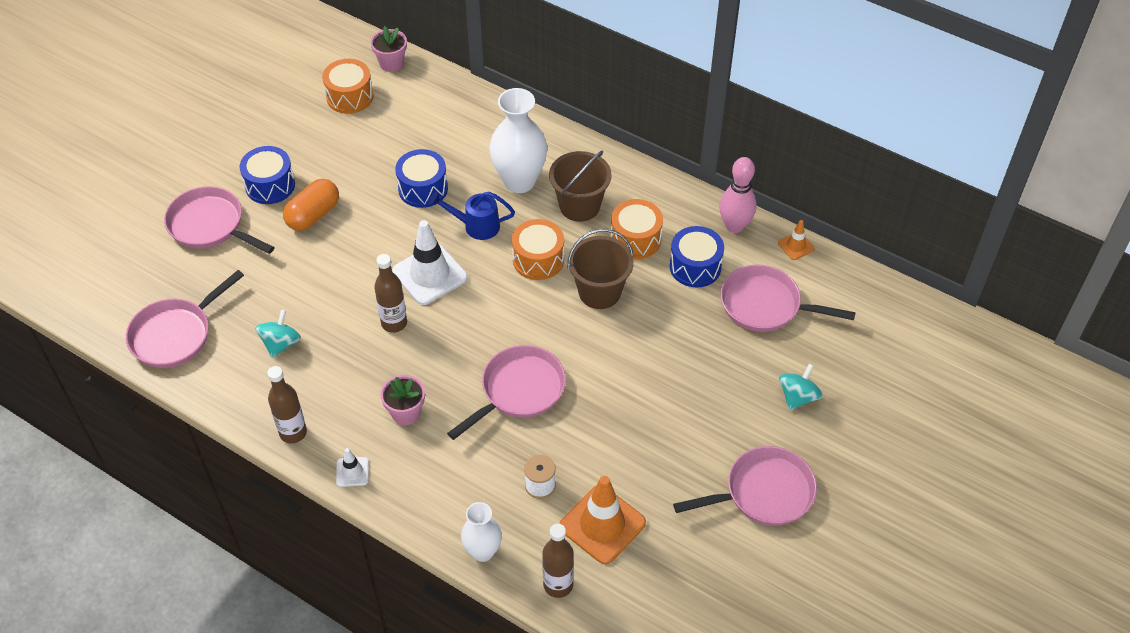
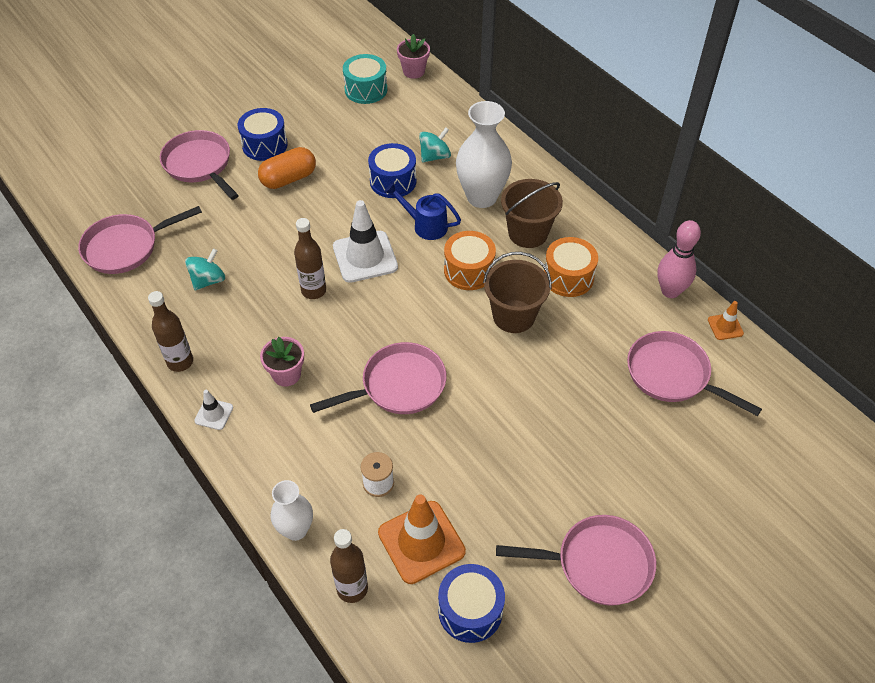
camera: 20 degrees right, 0 degrees up
orange drum [322,59,374,114] -> turquoise drum [343,54,387,104]
blue drum [670,226,724,287] -> blue drum moved to [438,564,505,643]
turquoise spinning top [779,364,823,410] -> turquoise spinning top moved to [419,127,451,163]

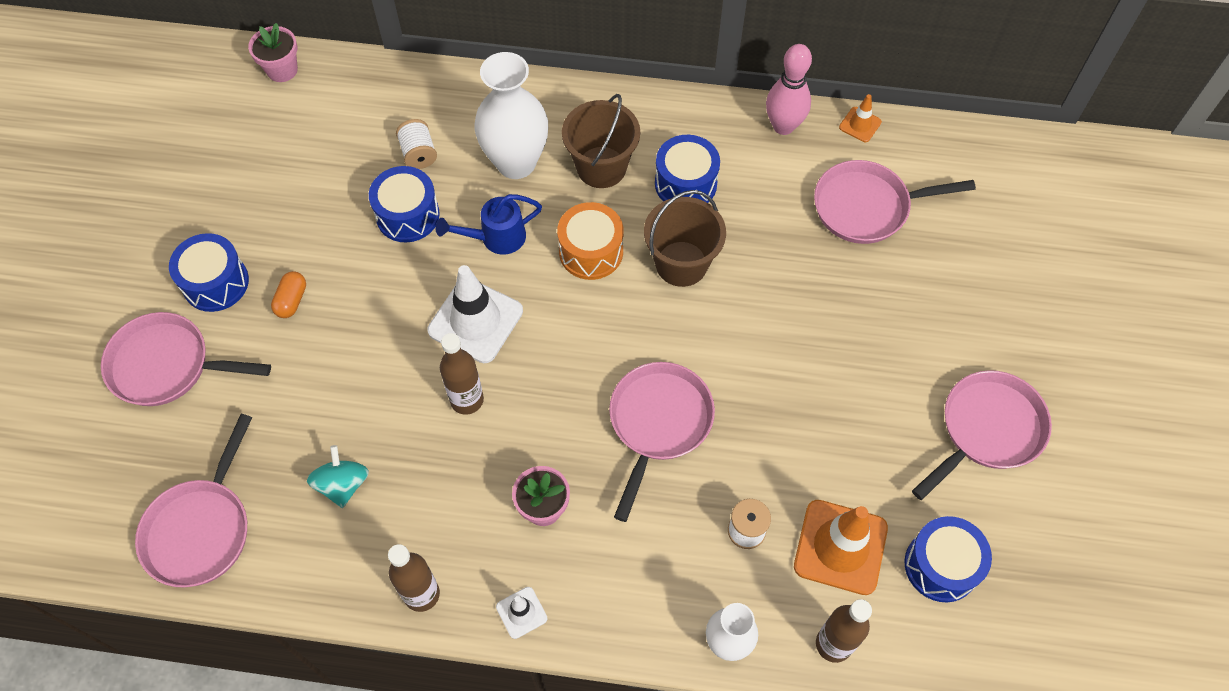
camera: 45 degrees left, 10 degrees up
orange capsule [258,147,316,189] -> orange capsule [271,271,306,318], size x0.59
turquoise drum [343,54,387,104] -> none
turquoise spinning top [419,127,451,163] -> white spool [396,119,437,169]
orange drum [544,237,598,297] -> blue drum [655,135,720,203]

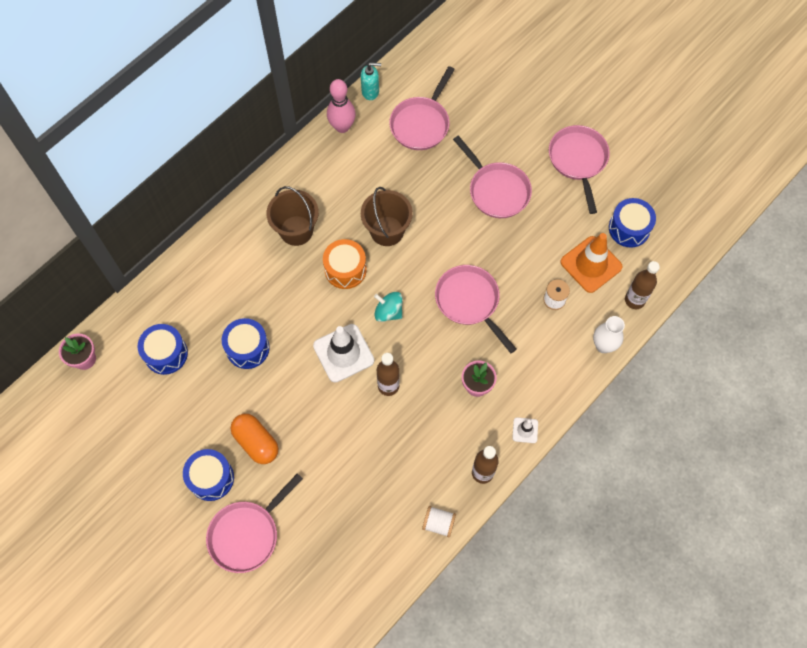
camera: 55 degrees left, 5 degrees up
pink pan [135,414,252,588] -> pink pan moved to [453,136,532,218]
orange capsule [271,271,306,318] -> orange capsule [231,414,278,464], size x1.69
turquoise spinning top [307,445,369,508] -> turquoise spinning top moved to [374,292,403,322]
white spool [396,119,437,169] -> white spool moved to [422,506,456,538]
blue watering can [435,194,542,255] -> none
white vase [475,52,548,179] -> none
blue drum [655,135,720,203] -> blue drum moved to [137,324,188,375]
orange traffic cone [839,94,882,142] -> turquoise soap dispenser [361,63,381,100]

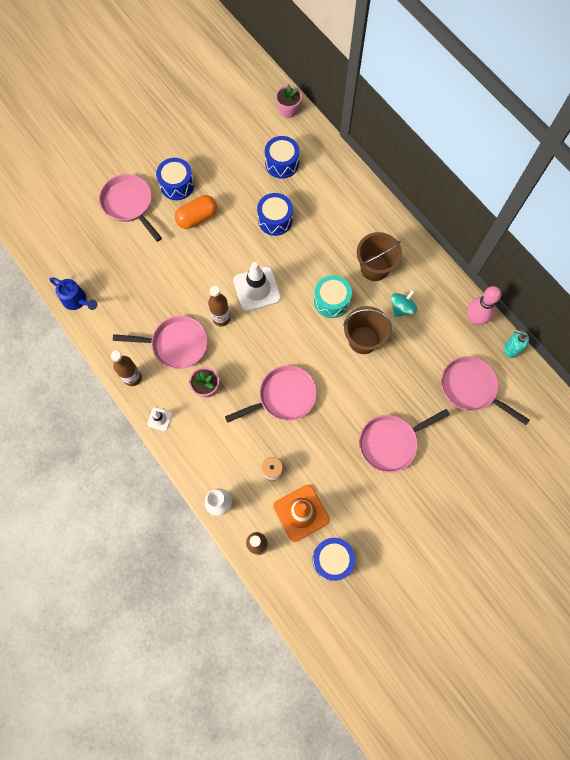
camera: 100 degrees right, 5 degrees up
orange drum [323,239,367,289] -> turquoise drum [314,275,352,318]
turquoise soap dispenser [361,63,381,100] -> turquoise soap dispenser turned 105 degrees clockwise [503,329,529,358]
turquoise spinning top [374,292,403,322] -> turquoise spinning top moved to [391,289,418,317]
white spool [422,506,456,538] -> none
pink pan [549,125,610,214] -> pink pan moved to [113,316,207,369]
none -> blue watering can [49,277,97,310]

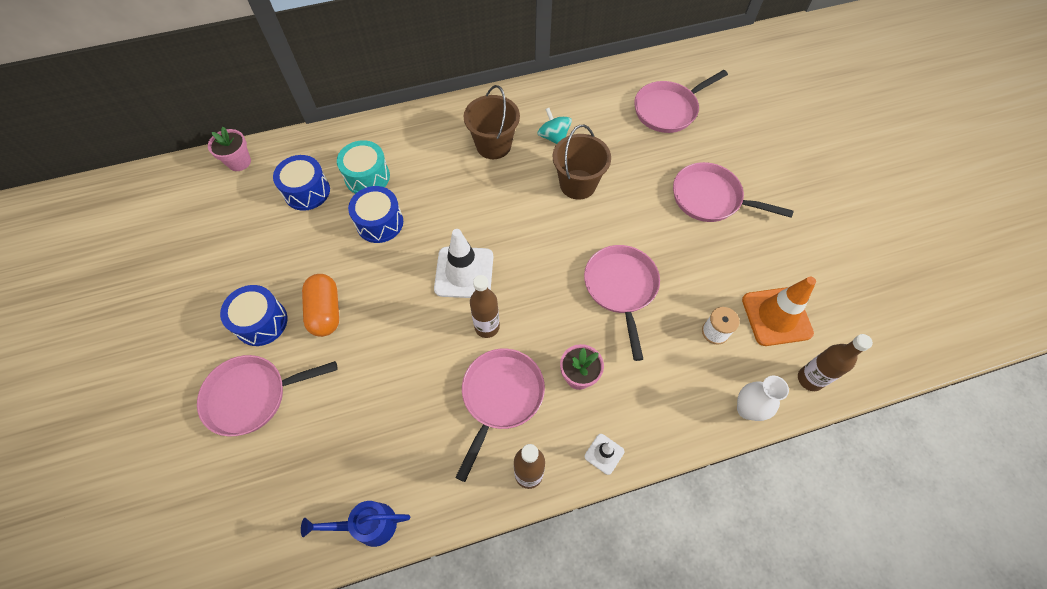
camera: 70 degrees left, 10 degrees down
blue watering can [49,277,97,310] -> blue watering can turned 150 degrees counterclockwise [301,501,410,547]
blue drum [313,538,355,581] -> none
turquoise drum [314,275,352,318] -> turquoise drum moved to [337,140,390,194]
pink pan [359,409,450,473] -> pink pan turned 120 degrees clockwise [673,162,794,222]
pink bowling pin [467,286,501,325] -> none
turquoise soap dispenser [503,329,529,358] -> none

